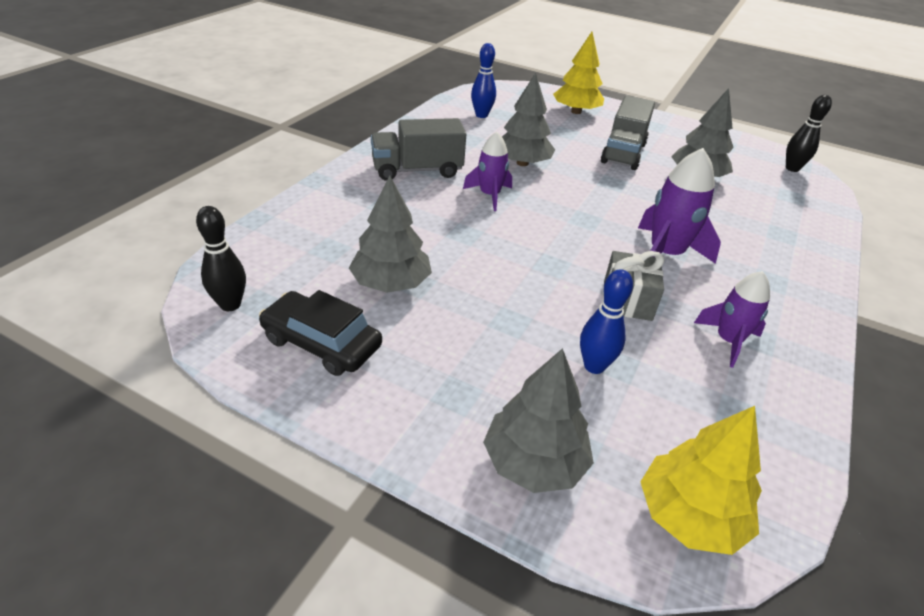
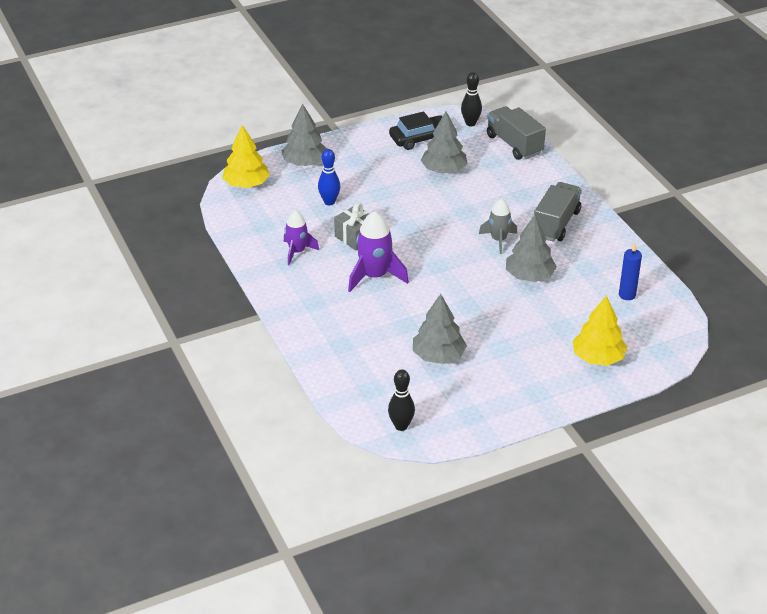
camera: 130 degrees right, 0 degrees up
purple rocket [463,132,512,211] -> grey rocket [479,199,517,254]
blue bowling pin [471,43,496,118] -> blue candle [619,243,642,300]
grey truck [601,96,655,170] -> grey truck moved to [487,106,546,160]

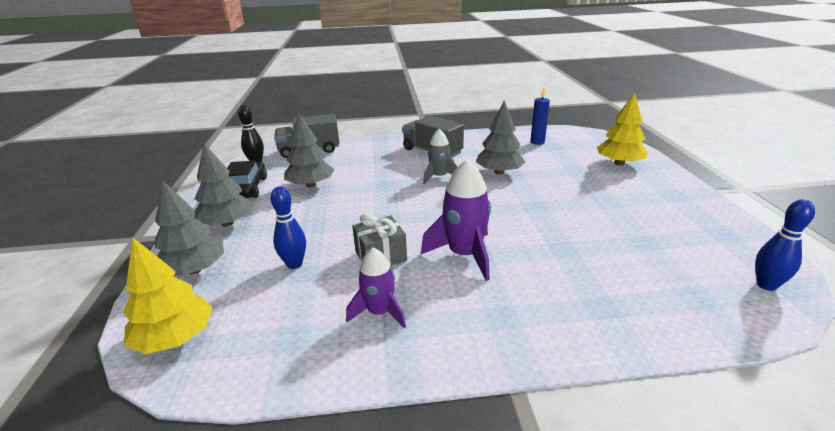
camera: 70 degrees left, 10 degrees down
black bowling pin [388,370,415,431] -> blue bowling pin [755,199,815,291]
grey tree [413,294,467,364] -> grey tree moved to [194,143,253,227]

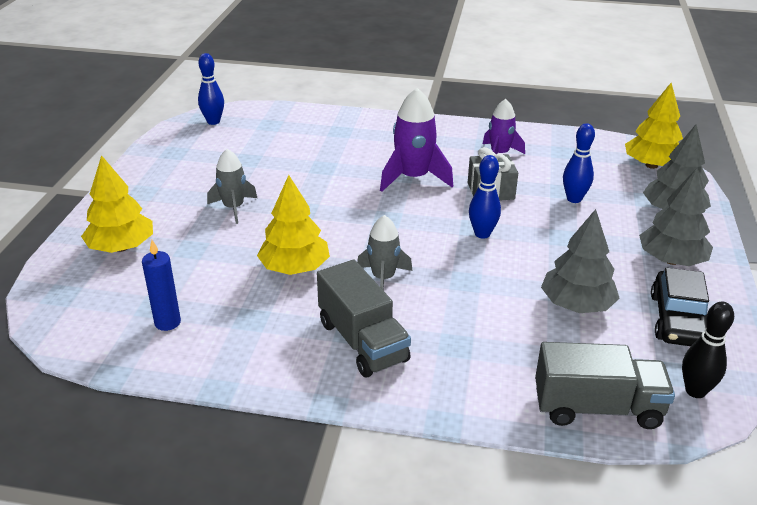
camera: 165 degrees left, 5 degrees up
grey tree [476,101,525,175] -> yellow tree [257,175,330,275]
none -> grey rocket [207,149,257,224]
none -> blue bowling pin [469,155,501,239]

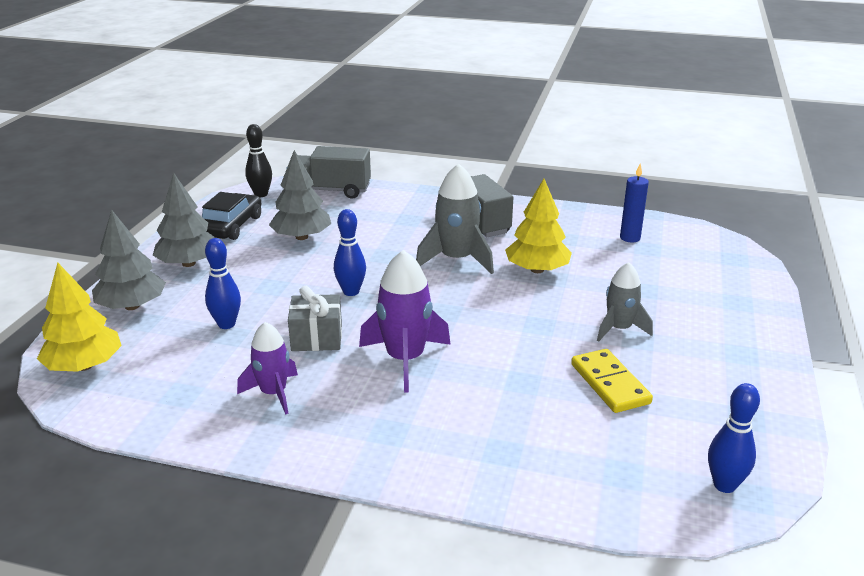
camera: 175 degrees left, 5 degrees down
yellow tree [81,155,153,253] -> none
grey rocket [357,215,412,290] -> grey rocket [416,163,494,274], size x1.54
none -> yellow domino [571,349,653,413]

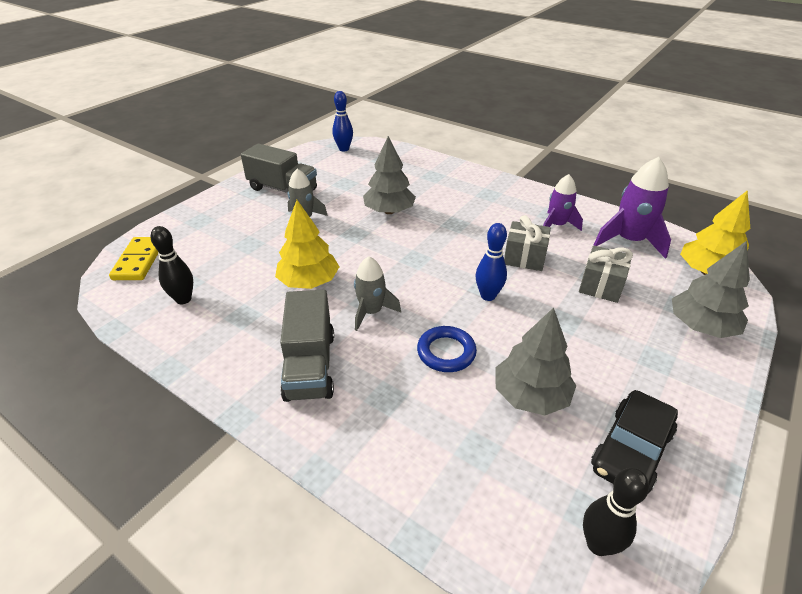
camera: 160 degrees left, 10 degrees up
grey tree [152,173,215,267] -> grey tree moved to [363,136,416,214]
blue bowling pin [205,238,241,329] -> grey gift [579,246,633,303]
grey truck [286,146,371,199] -> grey truck moved to [241,143,317,193]
purple rocket [359,250,451,393] -> purple rocket moved to [594,157,671,259]
grey rocket [416,163,494,274] -> grey rocket [354,256,401,331], size x0.65
yellow domino [571,349,653,413] -> yellow domino moved to [109,237,158,280]
blue candle [620,164,649,242] -> black bowling pin [151,226,193,304]
none -> blue ring [417,326,477,372]

